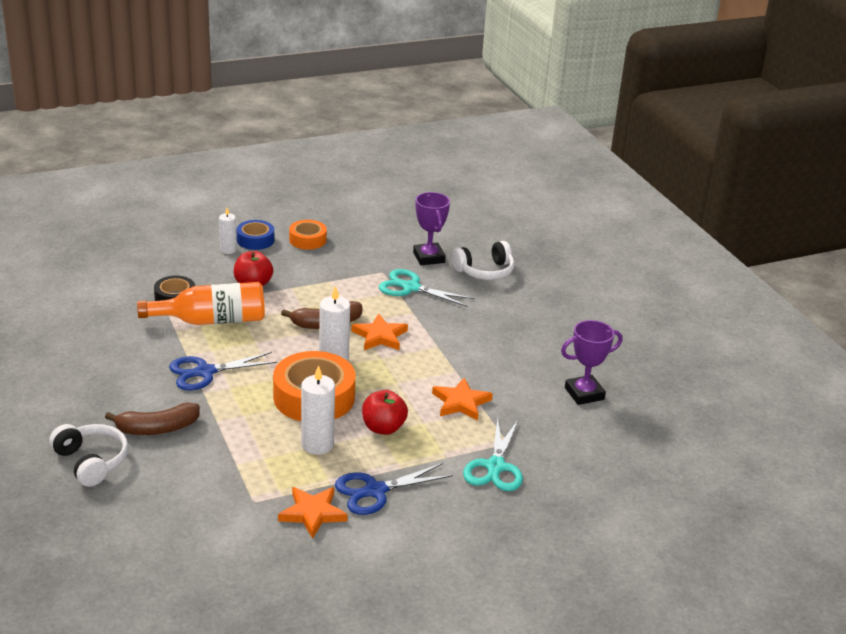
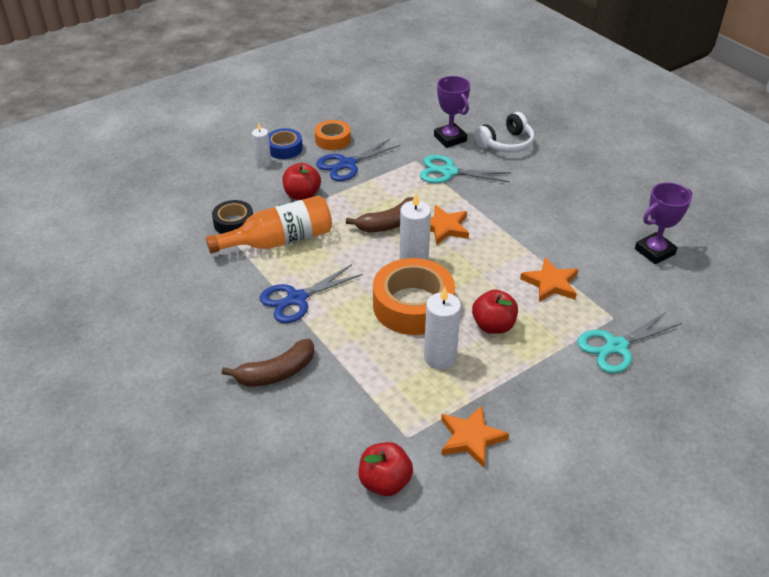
camera: 10 degrees left, 10 degrees up
white headphones [50,424,129,487] -> none
blue scissors [335,463,453,515] -> blue scissors moved to [316,139,400,181]
turquoise scissors [463,418,523,491] -> turquoise scissors turned 60 degrees clockwise [577,311,682,373]
none -> red apple [359,442,413,496]

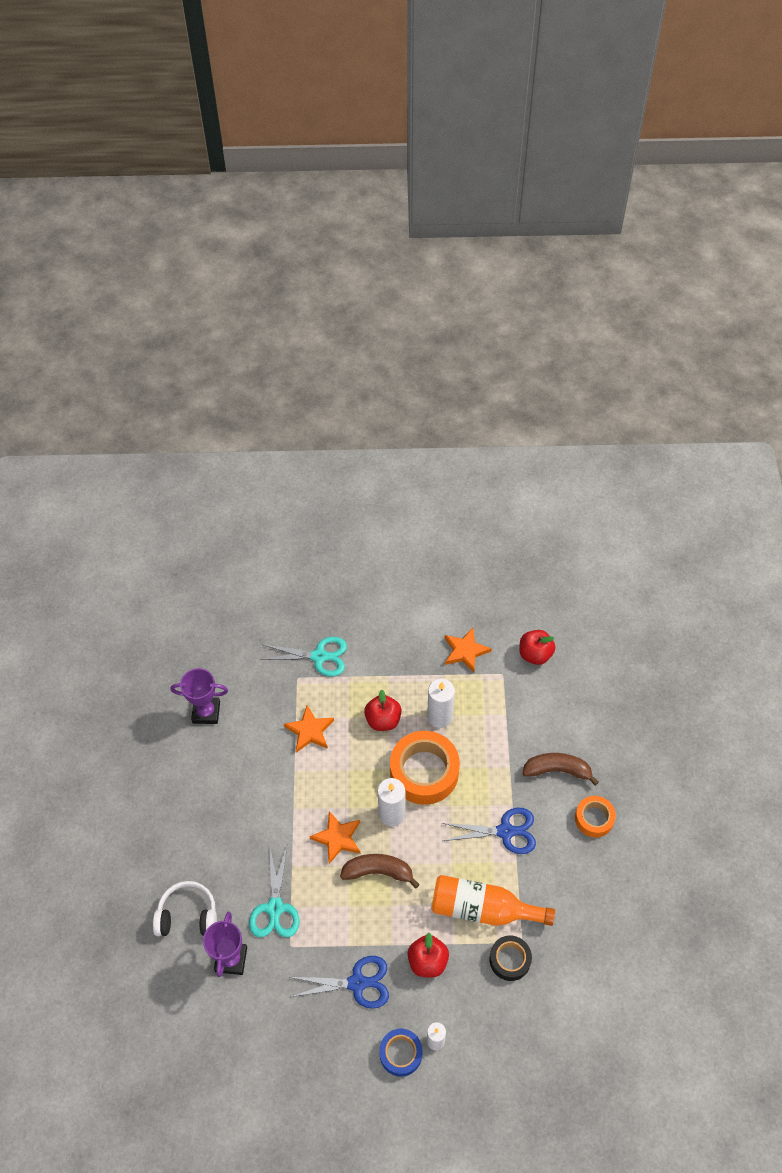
camera: 145 degrees left, 15 degrees up
orange tape [315,120,351,150] -> orange tape moved to [575,796,616,838]
turquoise scissors [420,155,511,183] -> turquoise scissors turned 45 degrees clockwise [249,844,300,937]

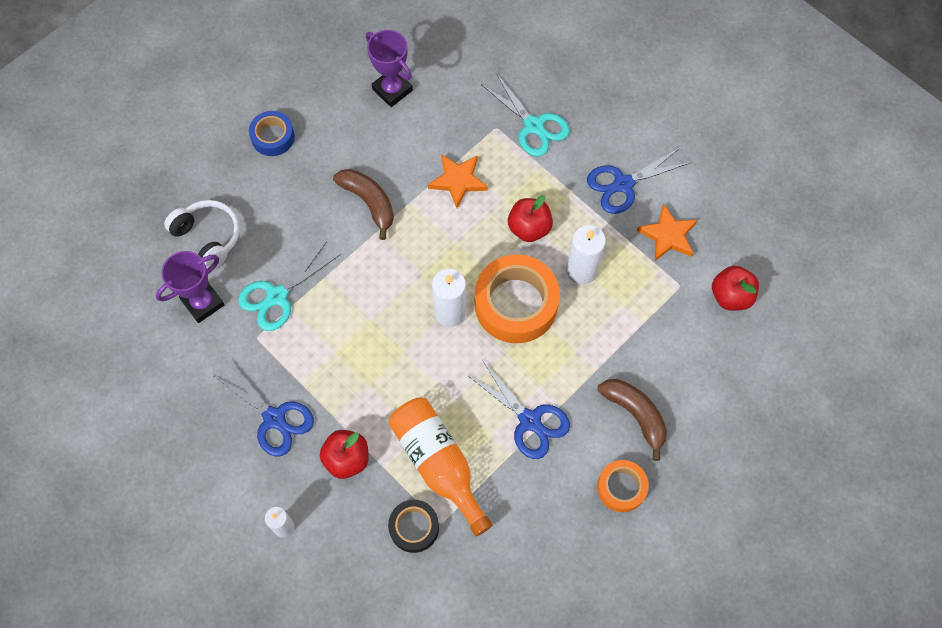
camera: 45 degrees right, 10 degrees up
orange star [309,811,360,864] -> none
brown banana [340,854,420,889] -> brown banana moved to [333,169,394,240]
blue tape [379,1029,422,1077] -> blue tape moved to [249,111,295,156]
none -> blue scissors [587,147,691,214]

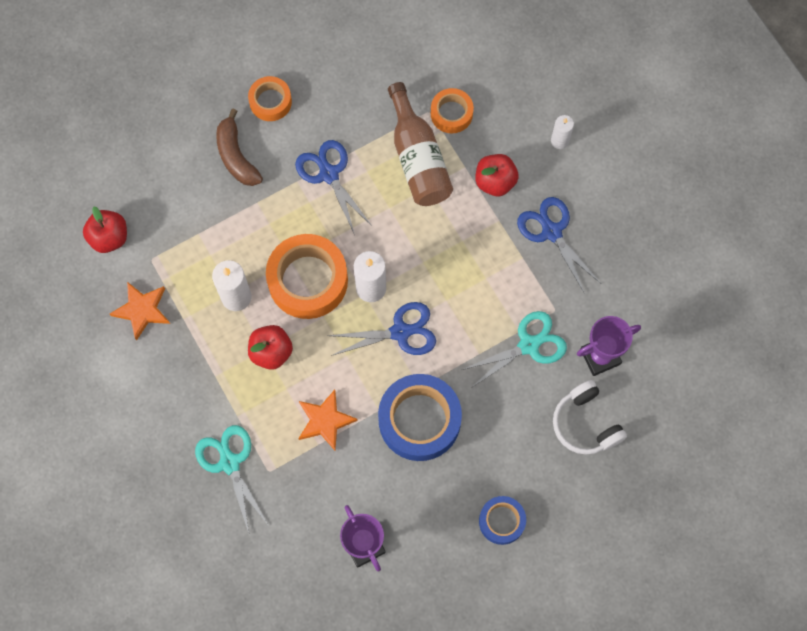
camera: 165 degrees left, 5 degrees up
brown banana [333,169,394,240] -> blue tape [378,374,462,461]
orange bottle [388,397,493,536] -> brown bottle [388,82,453,206]
black tape [388,500,439,553] -> orange tape [431,88,474,133]
blue scissors [587,147,691,214] -> blue scissors moved to [328,302,436,356]

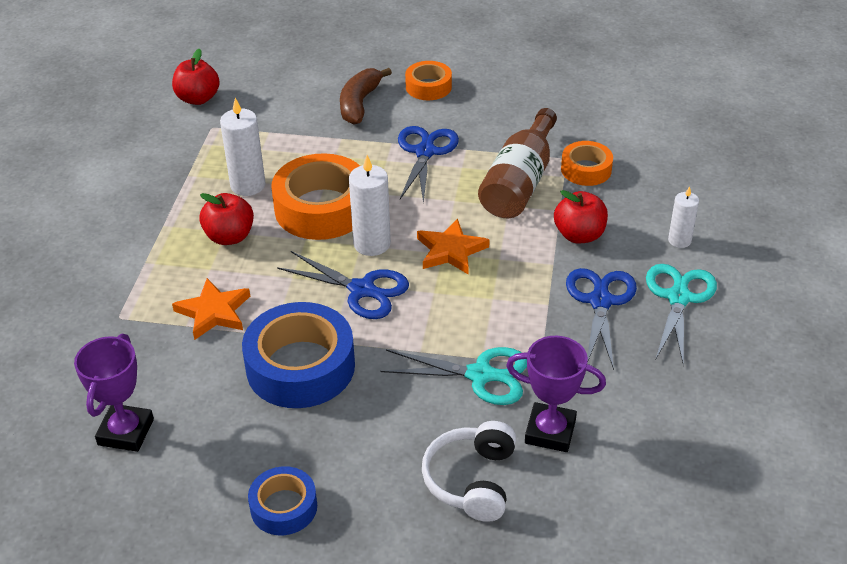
camera: 40 degrees right, 30 degrees down
orange star [110,282,170,341] -> orange star moved to [417,218,490,275]
turquoise scissors [195,425,269,533] -> turquoise scissors moved to [646,264,717,366]

